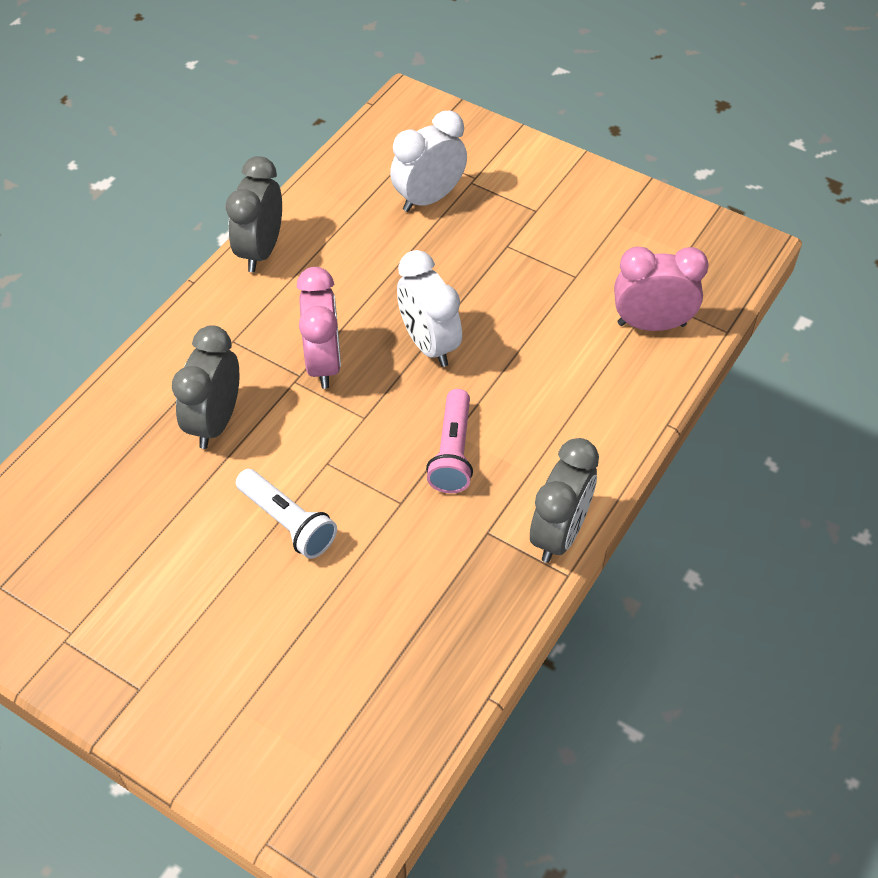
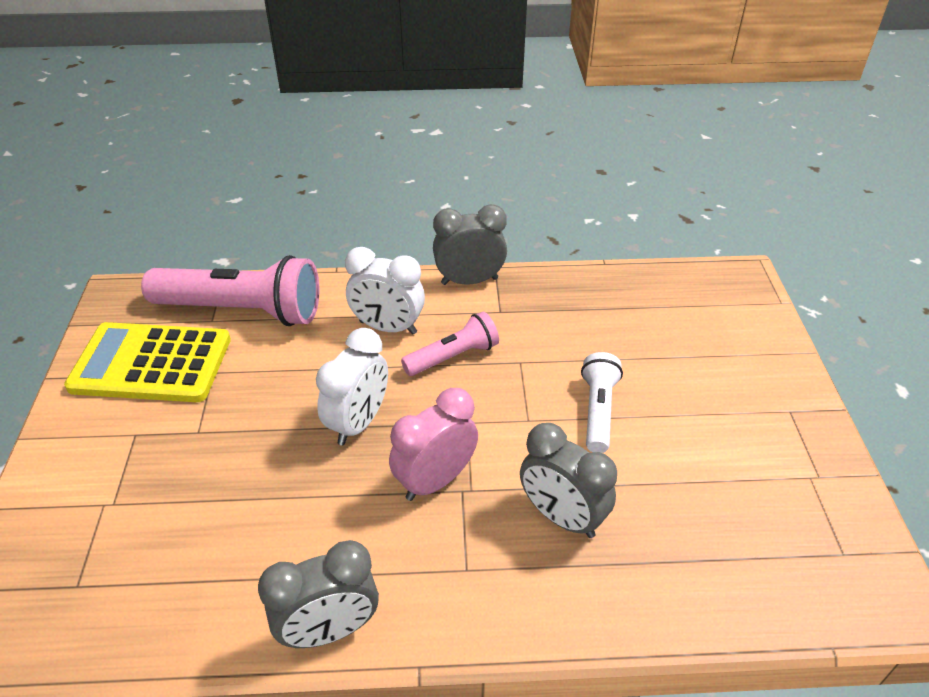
camera: 125 degrees left, 10 degrees down
grey clock [172,325,239,449] -> grey clock turned 60 degrees clockwise [520,423,617,538]
white clock [390,111,467,212] -> white clock moved to [345,247,425,335]
pink clock [614,246,709,331] -> pink flashlight [141,255,320,326]
none -> yellow calculator [64,322,231,402]

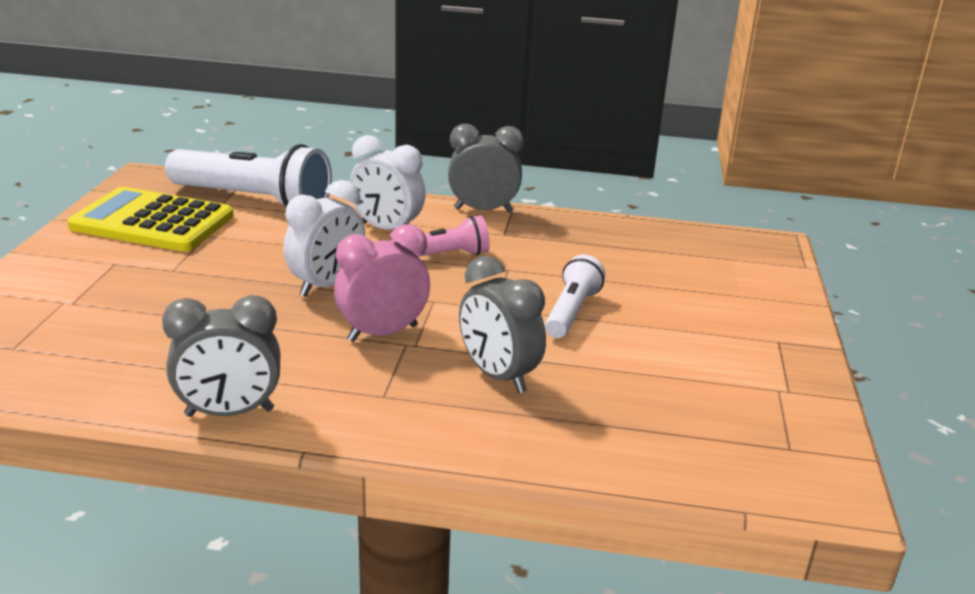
camera: 10 degrees right, 15 degrees down
pink flashlight [141,255,320,326] -> white flashlight [165,144,332,207]

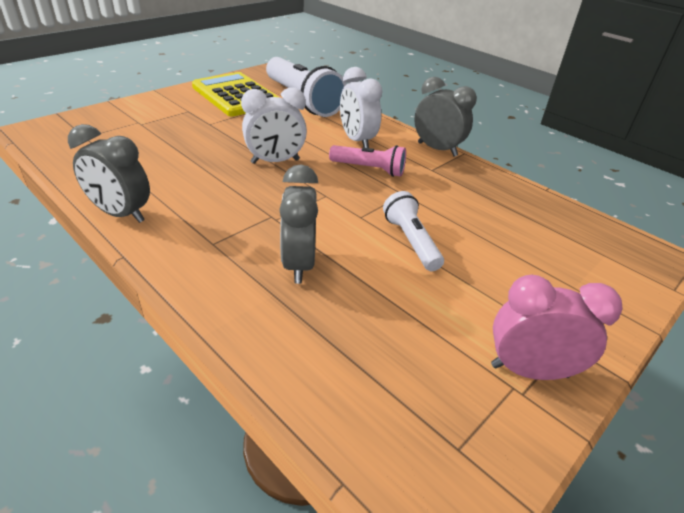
camera: 35 degrees right, 10 degrees up
pink clock [334,224,430,342] -> pink clock moved to [491,275,623,380]
white flashlight [545,255,605,338] -> white flashlight turned 75 degrees counterclockwise [383,191,444,271]

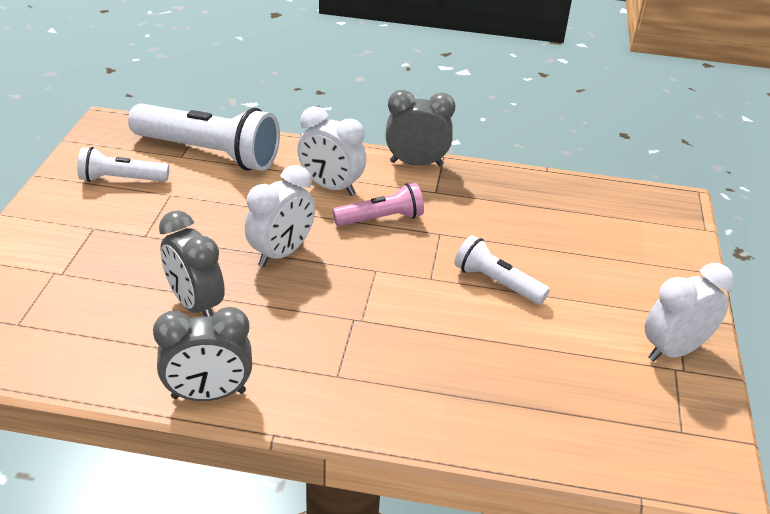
camera: 35 degrees left, 0 degrees up
yellow calculator [192,72,278,116] -> white flashlight [77,147,169,182]
grey clock [279,165,318,284] -> grey clock moved to [159,210,225,317]
pink clock [491,275,623,380] -> white clock [645,263,734,362]

